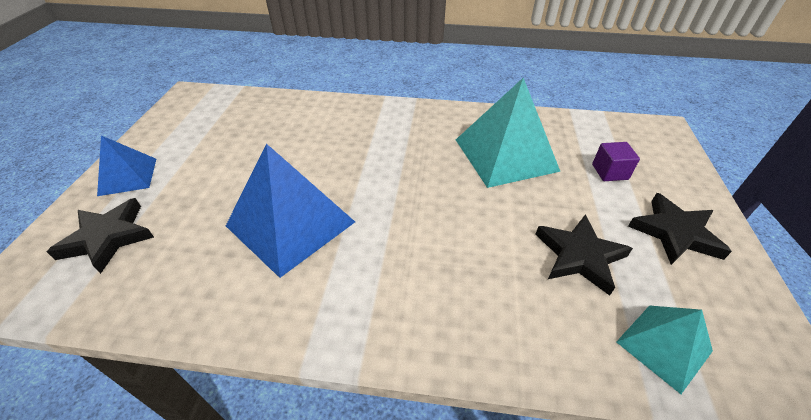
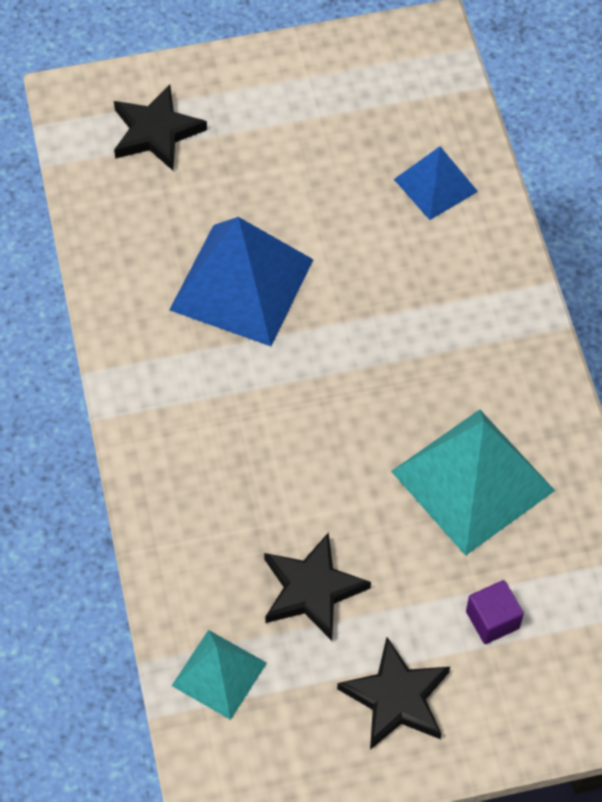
camera: 70 degrees right, 15 degrees up
blue pyramid [97,136,156,196] -> blue pyramid moved to [394,146,478,220]

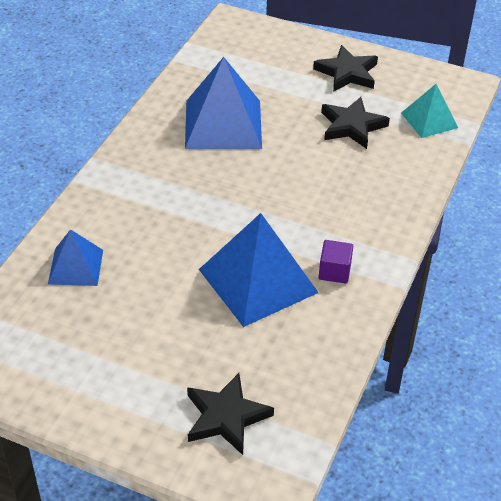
camera: 145 degrees left, 15 degrees down
turquoise pyramid [391,409,555,556] -> blue pyramid [185,57,262,149]
purple cube [466,580,524,644] -> purple cube moved to [319,240,353,284]

